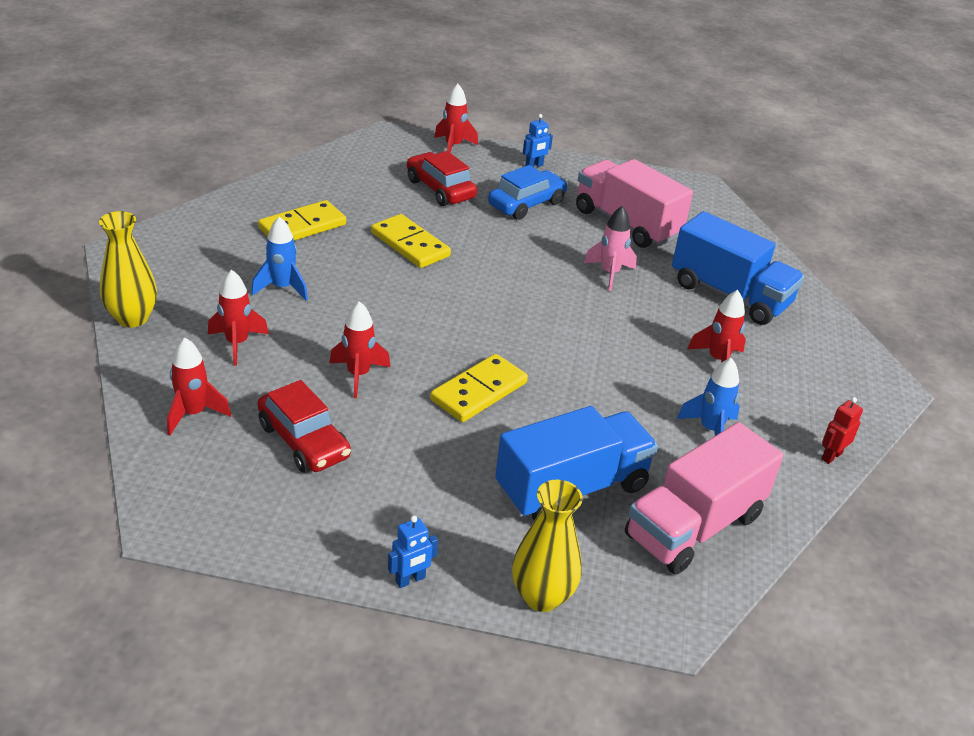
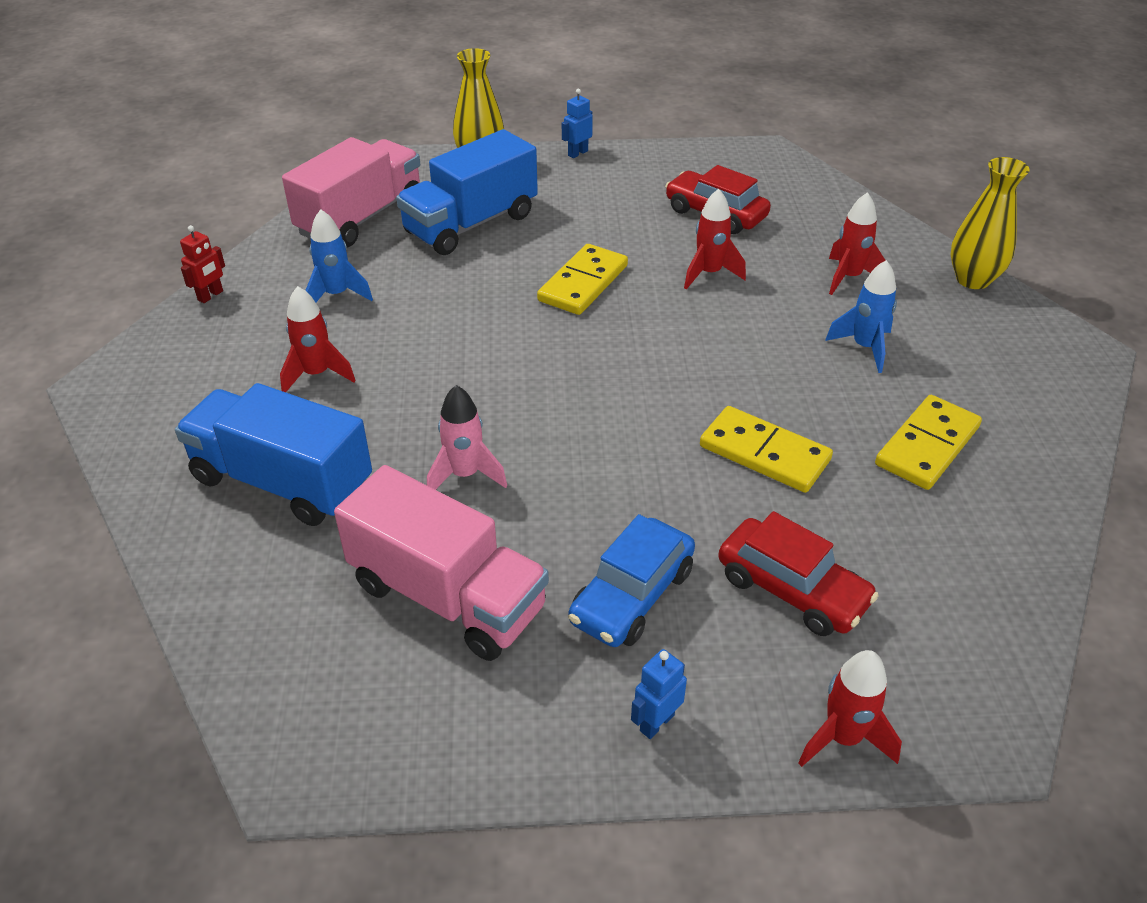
camera: 170 degrees right, 5 degrees up
red rocket [167,337,231,436] -> none

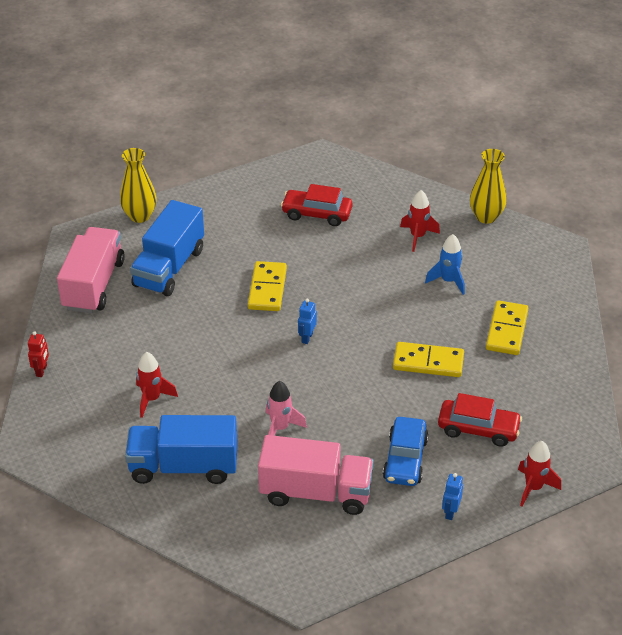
camera: 25 degrees left, 0 degrees up
blue rocket [305,209,373,302] -> none
blue robot [562,89,593,158] -> blue robot moved to [298,299,317,344]
red rocket [684,189,746,289] -> none

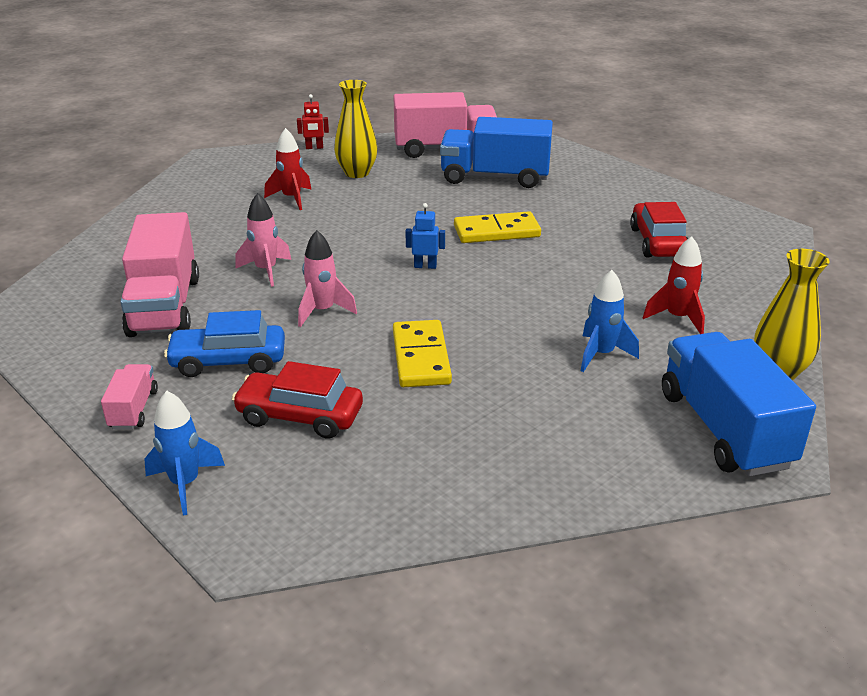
camera: 75 degrees right, 10 degrees down
yellow vase [120,148,157,223] -> yellow vase moved to [334,80,378,178]
blue truck [125,415,238,484] -> blue truck moved to [662,332,816,477]
red car [438,393,522,447] -> red car turned 105 degrees clockwise [232,361,363,439]
blue robot [442,473,463,520] -> pink truck [101,364,158,429]
yellow domino [486,300,528,355] -> none
red rocket [518,441,561,507] -> blue rocket [144,391,225,515]
none -> pink rocket [298,230,357,327]

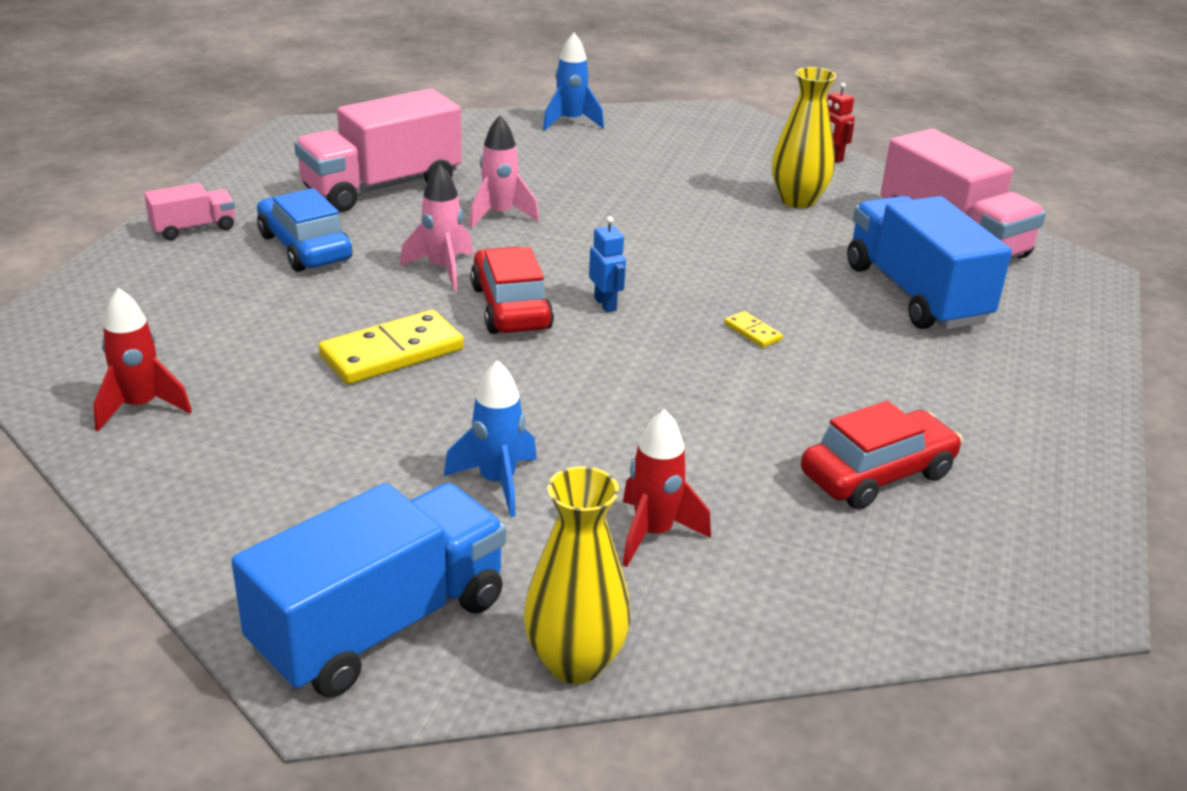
camera: 60 degrees right, 0 degrees up
blue rocket [144,391,225,515] -> blue rocket moved to [543,33,604,130]
red car [232,361,363,439] -> red car moved to [470,247,554,334]
red rocket [264,128,312,210] -> red rocket moved to [93,288,192,431]
yellow domino [454,211,541,243] -> yellow domino [725,311,783,348], size x0.45

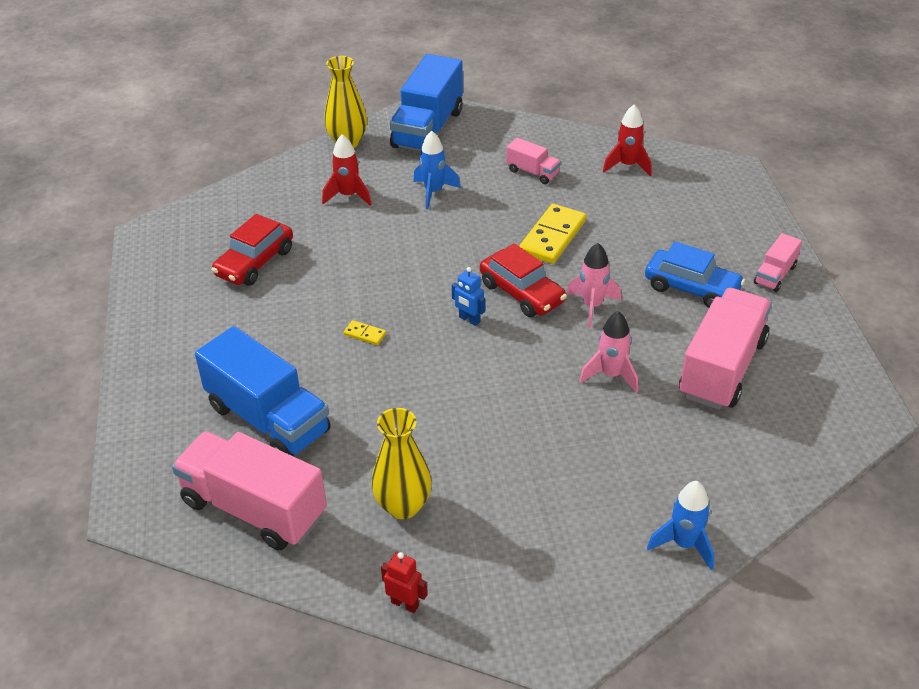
camera: 155 degrees right, 10 degrees up
none -> pink truck [506,138,561,184]

